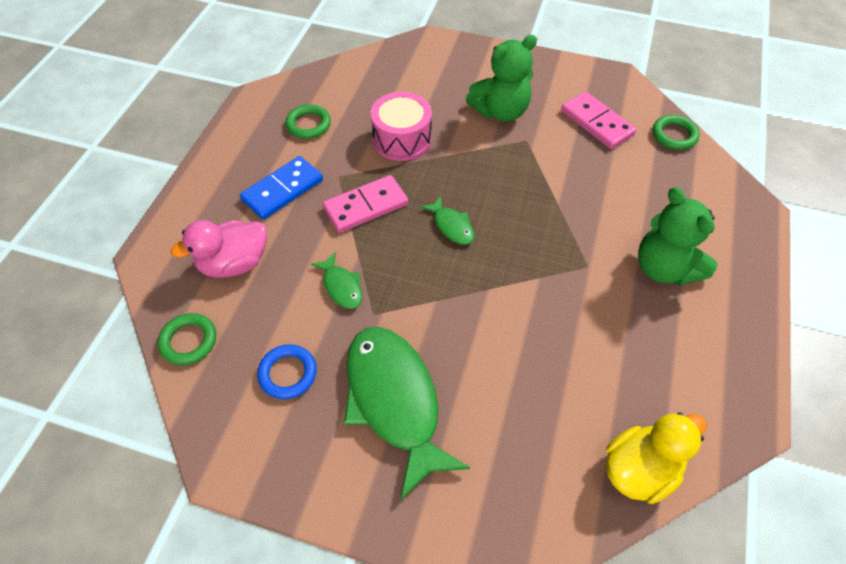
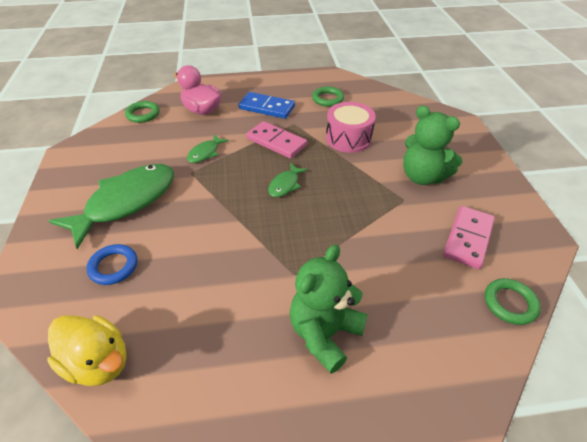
camera: 65 degrees right, 10 degrees down
blue ring [257,344,317,400] -> blue ring moved to [87,244,137,285]

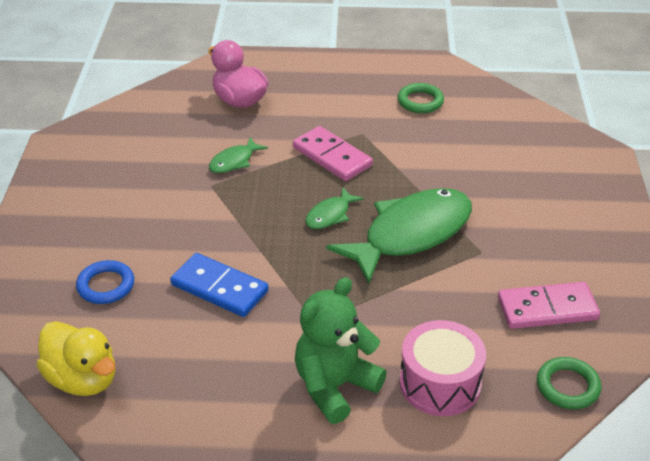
camera: 10 degrees right, 5 degrees down
green fish [49,164,174,249] -> green fish moved to [326,188,472,284]
green ring [125,101,160,123] -> none
blue domino [238,92,295,119] -> blue domino moved to [170,253,269,317]
pink drum [326,102,376,153] -> pink drum moved to [400,320,486,416]
green teddy bear [403,106,463,185] -> none
pink domino [443,206,495,269] -> pink domino turned 45 degrees clockwise [498,282,600,329]

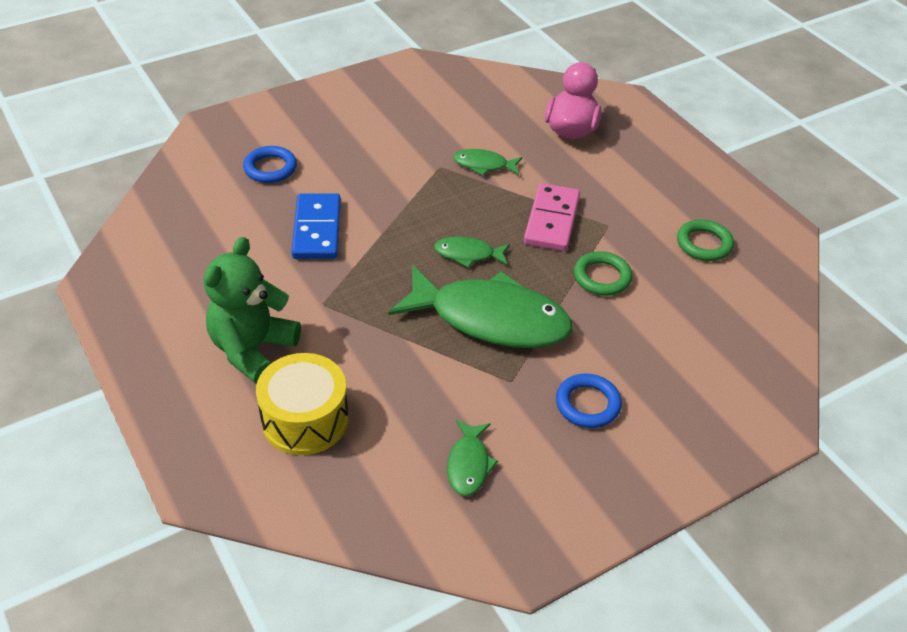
camera: 55 degrees right, 5 degrees up
yellow duck [36,321,115,396] -> none
green teddy bear [295,277,387,424] -> green teddy bear turned 75 degrees counterclockwise [204,237,301,384]
pink drum [400,320,486,416] -> yellow drum [256,353,348,455]
pink domino [498,282,600,329] -> green fish [447,420,498,496]
green ring [537,357,602,409] -> green ring moved to [574,251,632,296]
none -> blue ring [556,373,622,428]

